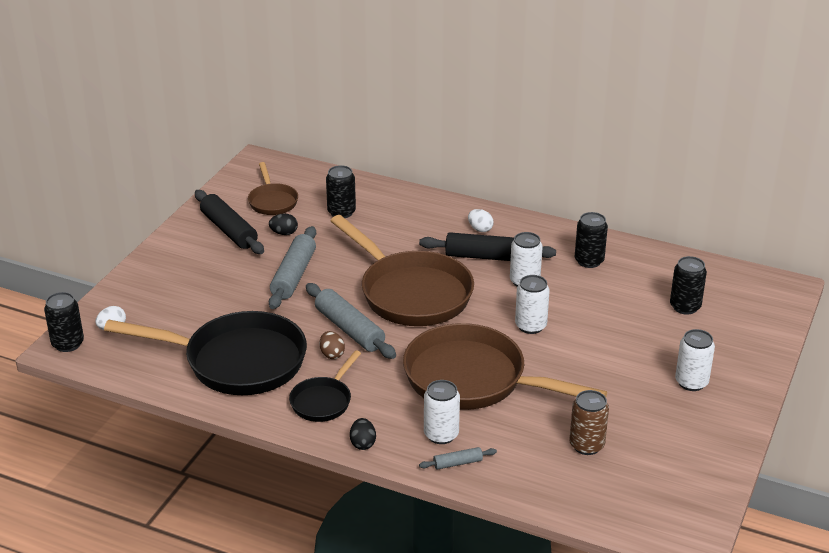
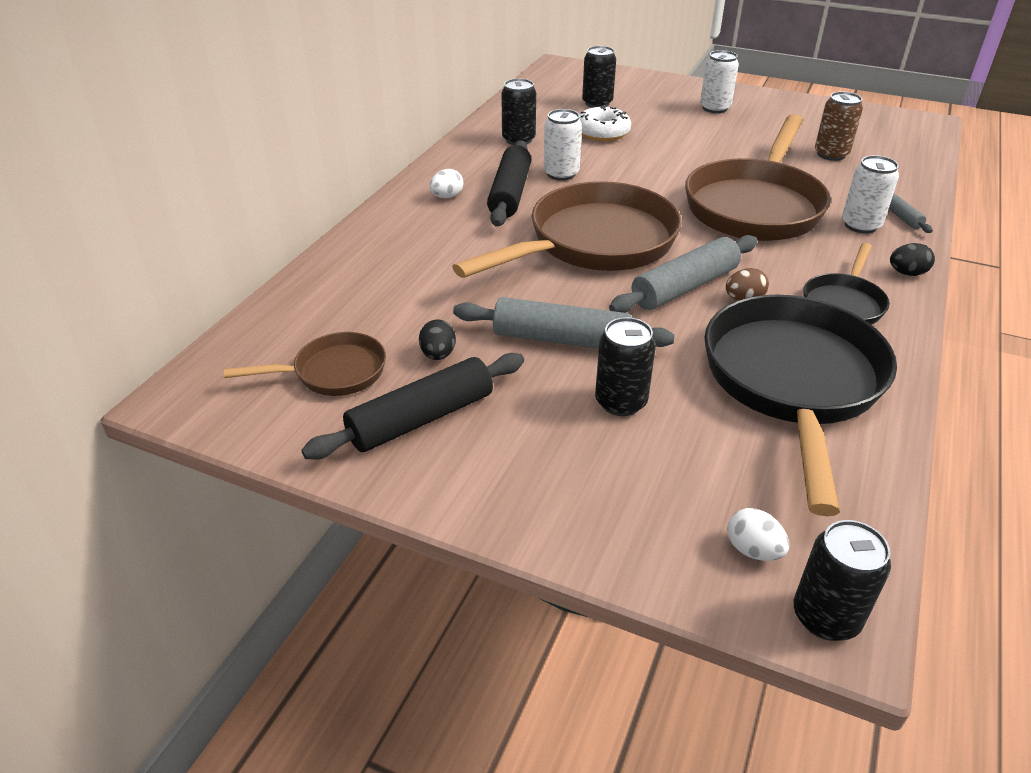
camera: 90 degrees left, 5 degrees up
black pan [289,350,361,422] -> black pan turned 90 degrees clockwise [803,243,890,325]
black can [326,165,356,218] -> black can moved to [595,317,656,416]
white can [515,275,550,334] -> none
none -> white donut [579,105,631,141]

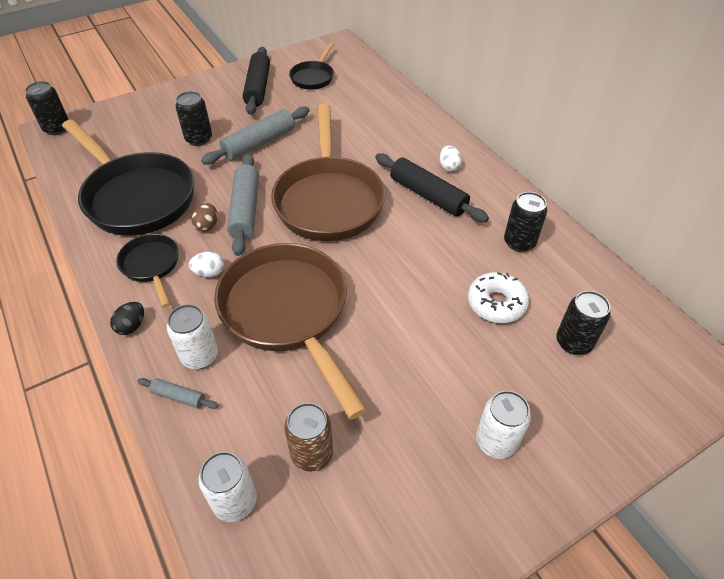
camera: 125 degrees right, 10 degrees up
brown pan [224,332,386,396] -> black pan [289,42,334,90]
black egg [419,319,456,360] -> none
white can [544,109,582,181] -> white can moved to [198,452,257,522]
white egg [727,508,789,561] -> white egg moved to [189,252,224,277]

